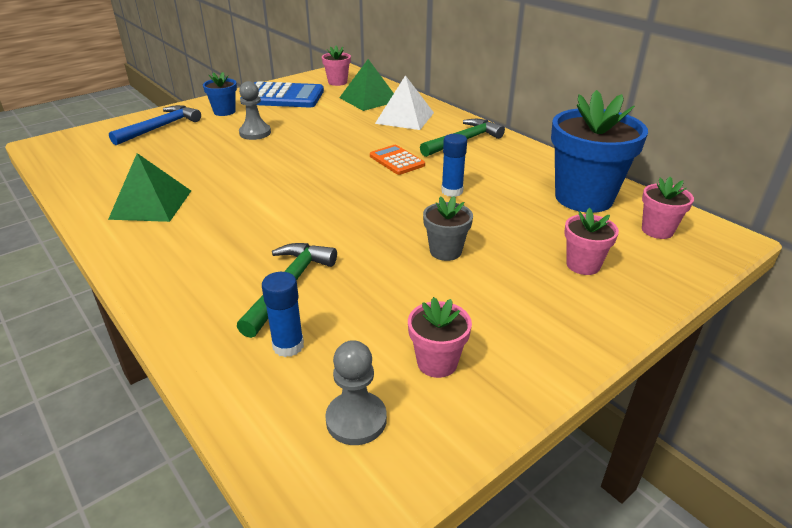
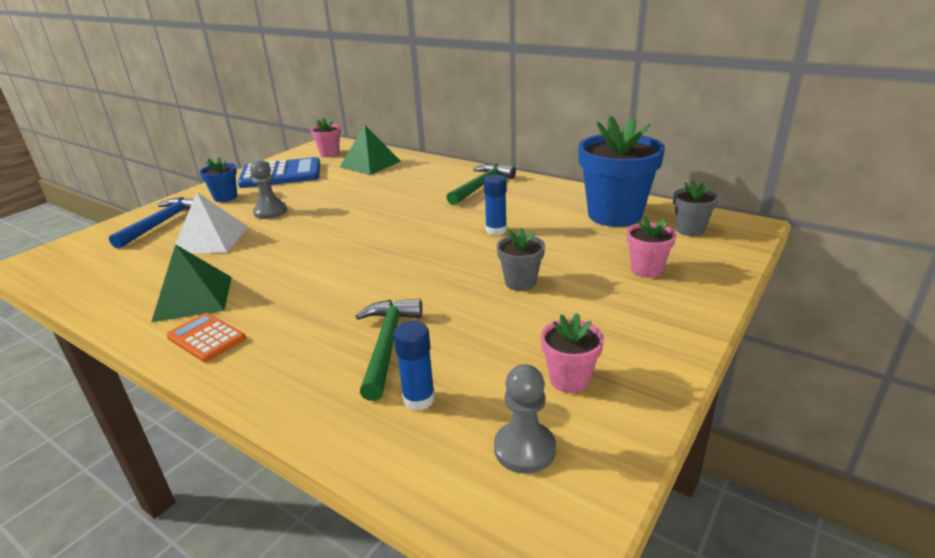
camera: 15 degrees left, 5 degrees down
orange calculator [370,145,425,175] -> orange calculator moved to [166,313,246,362]
white pyramid [375,75,434,130] -> white pyramid moved to [171,192,248,254]
pink flower pot [642,177,694,239] -> grey flower pot [673,180,718,236]

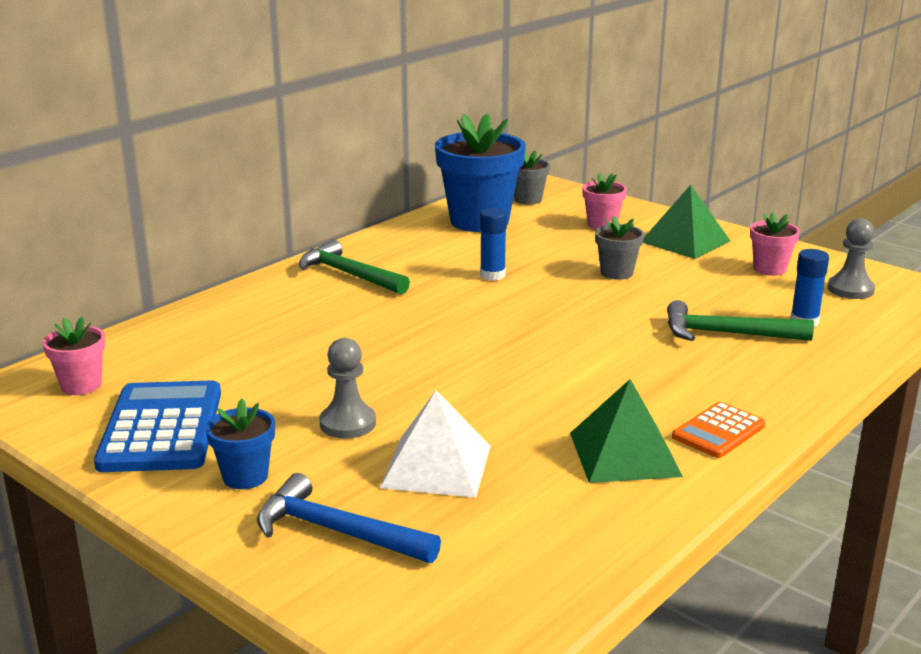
camera: 85 degrees left, 5 degrees down
green pyramid [340,125,401,175] -> green pyramid moved to [643,185,730,259]

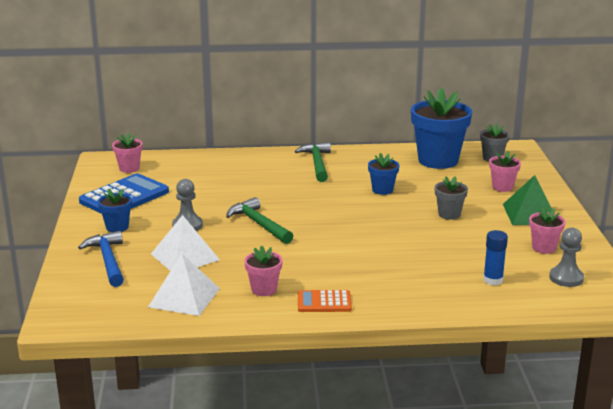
camera: 45 degrees right, 0 degrees up
blue glue stick [480,208,507,281] -> blue flower pot [368,153,399,195]
green pyramid [570,379,683,483] -> pink flower pot [244,245,283,296]
green hammer [667,300,814,341] -> green hammer moved to [226,197,293,244]
none -> white pyramid [148,254,220,316]

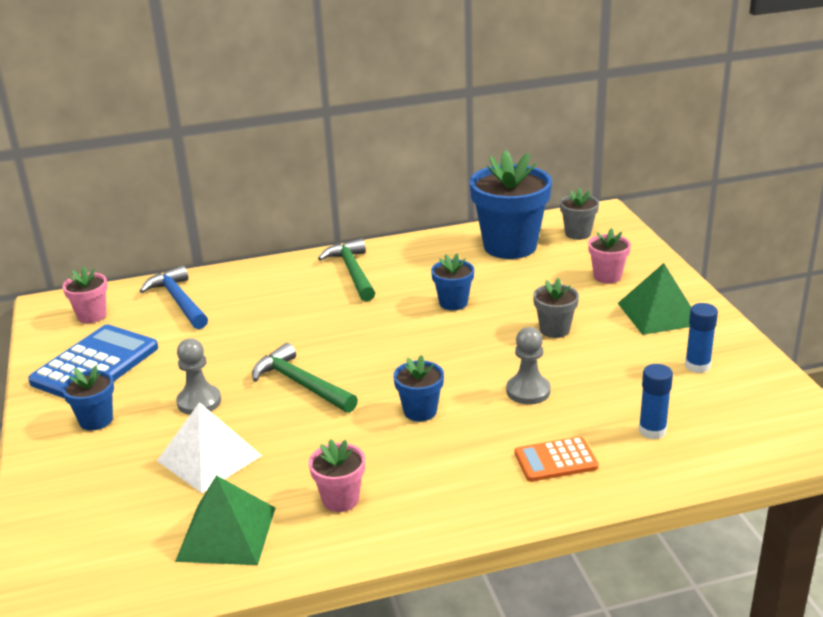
camera: 10 degrees left, 5 degrees up
blue hammer [78,231,124,287] -> blue hammer moved to [140,265,208,329]
white pyramid [148,254,220,316] -> green pyramid [175,475,275,565]
orange calculator [298,290,352,312] -> orange calculator moved to [515,436,599,482]
pink flower pot [529,207,565,254] -> blue glue stick [685,303,718,373]
grey pawn [549,228,584,287] -> grey pawn moved to [506,327,551,405]
none -> blue flower pot [393,355,444,422]

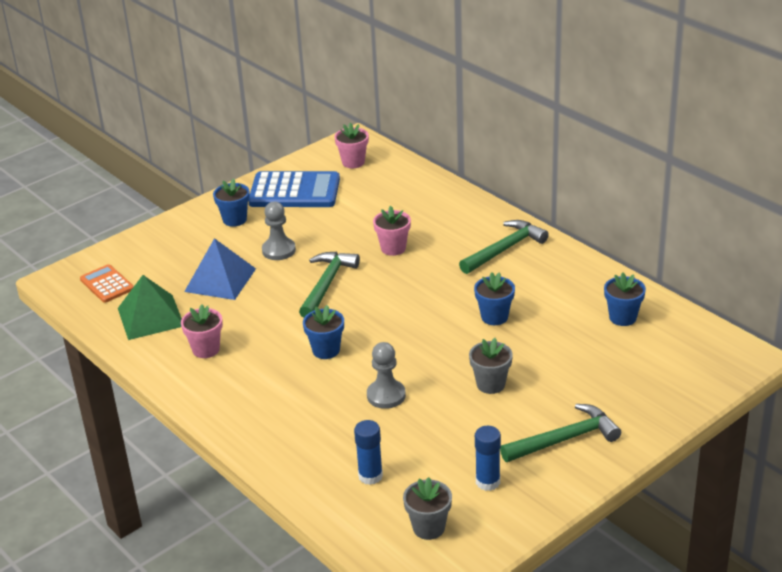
camera: 65 degrees right, 5 degrees up
blue hammer [140,265,208,329] -> none
white pyramid [157,402,262,493] -> blue pyramid [184,238,256,300]
blue flower pot [470,150,552,259] -> blue flower pot [604,272,646,326], size x0.49
orange calculator [515,436,599,482] -> orange calculator moved to [80,264,134,303]
grey flower pot [560,188,599,240] -> grey flower pot moved to [403,477,452,540]
pink flower pot [588,228,631,283] -> pink flower pot moved to [373,206,411,256]
green pyramid [618,263,691,335] -> green hammer [500,404,621,462]

